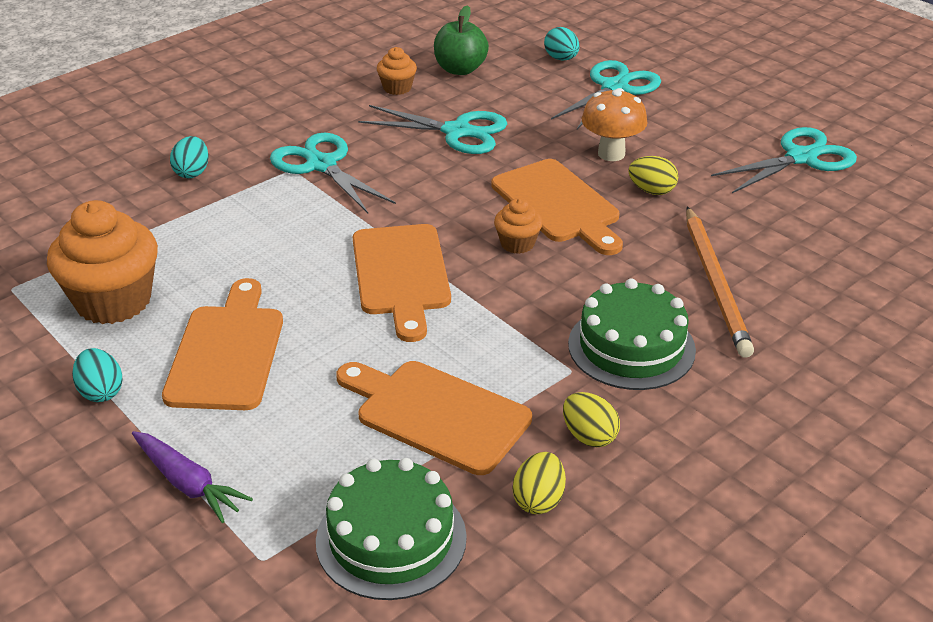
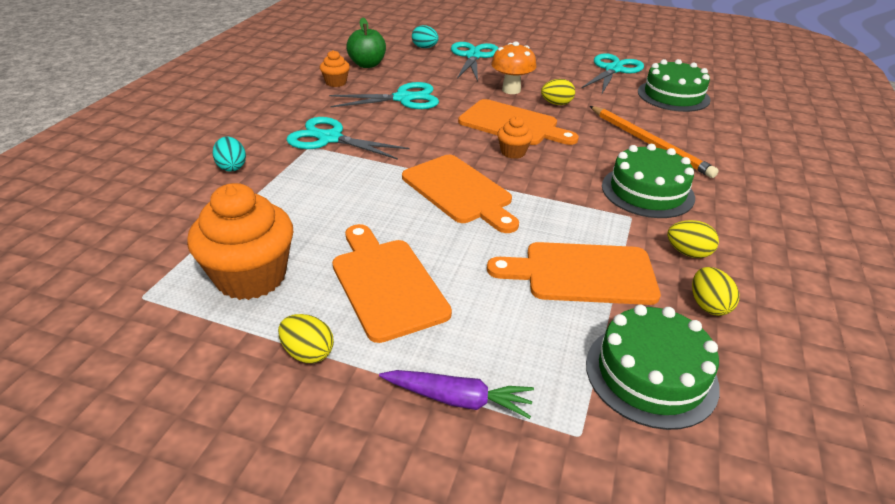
camera: 30 degrees left, 0 degrees up
turquoise egg [72,348,123,402] -> yellow egg [278,314,334,363]
none -> green cake [638,59,710,112]

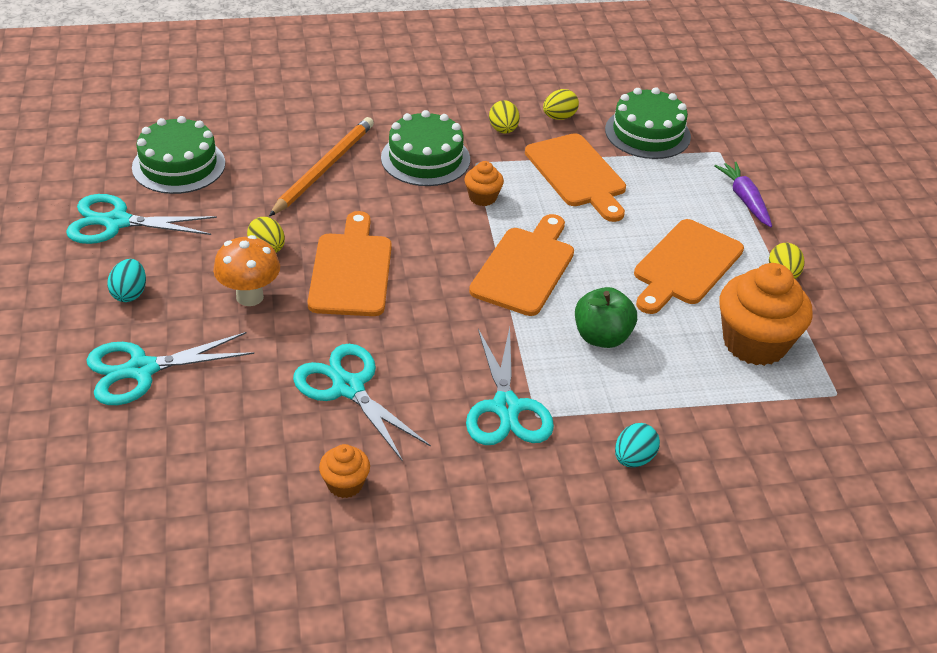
camera: 120 degrees left, 5 degrees up
green apple [346,17,386,68] -> green apple moved to [575,287,637,348]
turquoise egg [412,25,439,48] -> turquoise egg moved to [107,259,146,302]
orange cupcake [497,116,533,159] -> orange cupcake moved to [465,161,504,206]

